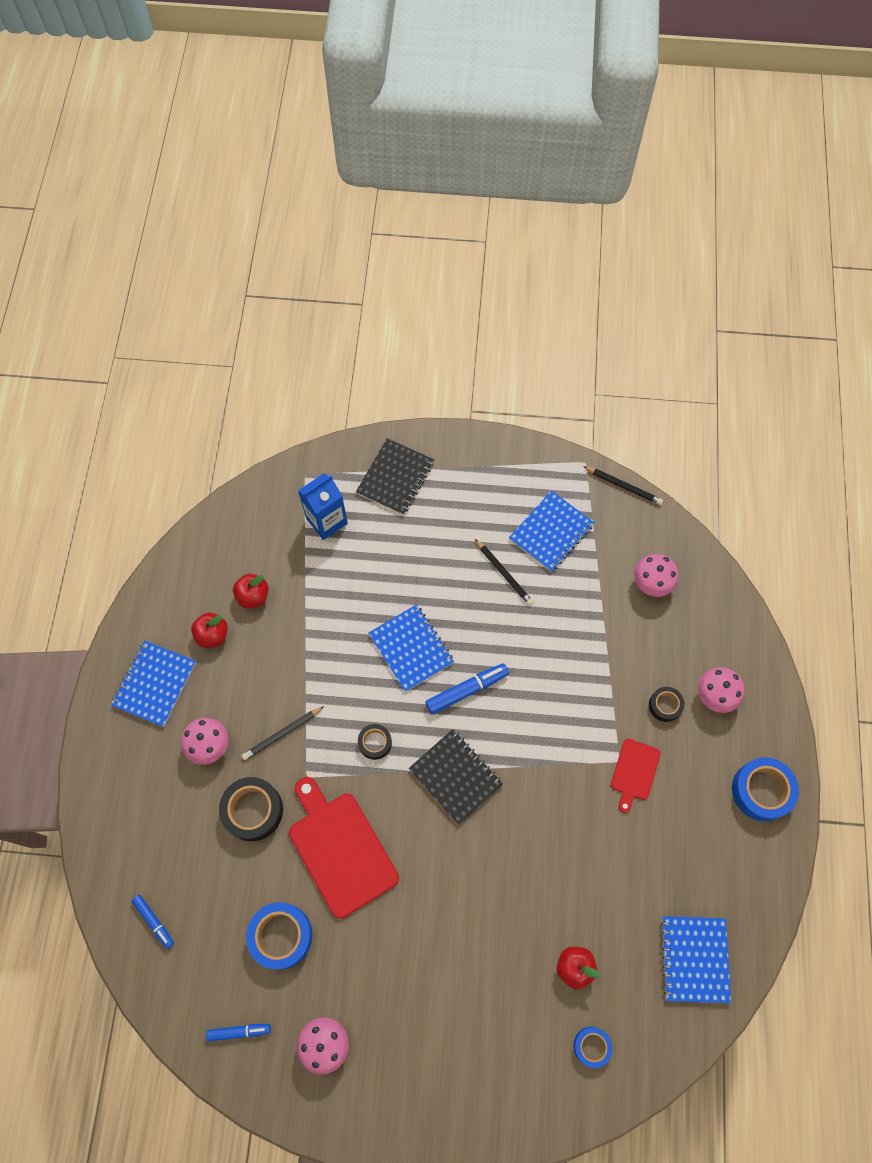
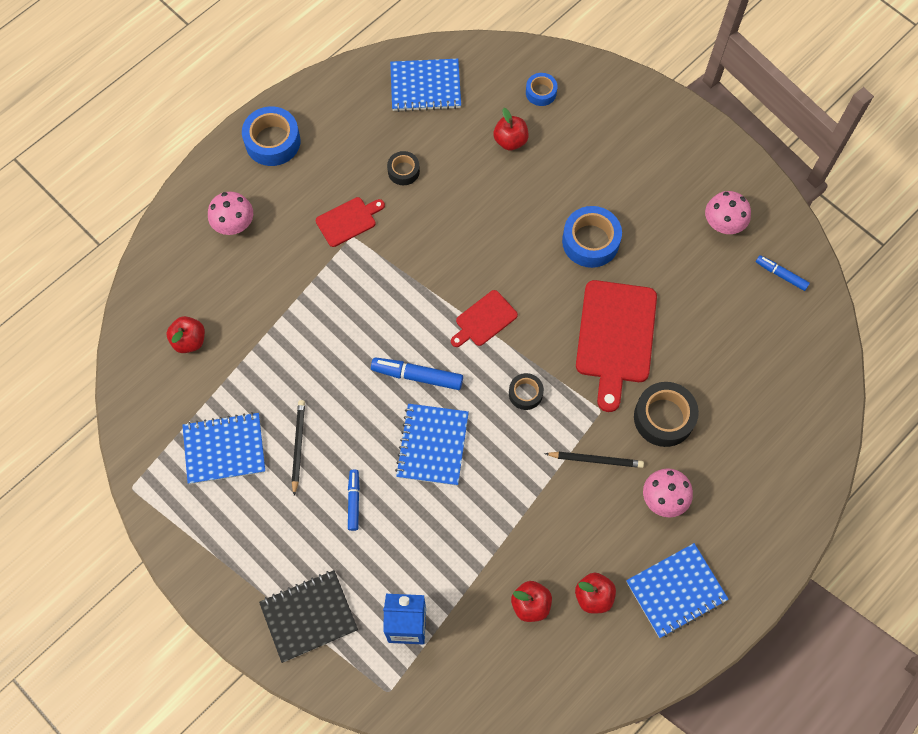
camera: 140 degrees left, 0 degrees up
blue marker [131,895,174,949] -> blue marker moved to [348,469,360,531]
blue tape [246,902,312,969] -> blue tape moved to [562,206,622,268]
black notebook [409,729,503,825] -> red cutting board [451,290,518,347]
black pencil [583,466,663,505] -> none
pink mushroom [634,554,678,597] -> red apple [167,316,205,353]
black tape [649,687,685,722] -> black tape moved to [387,151,420,185]
blue notebook [660,916,731,1003] -> blue notebook turned 45 degrees clockwise [390,59,461,112]

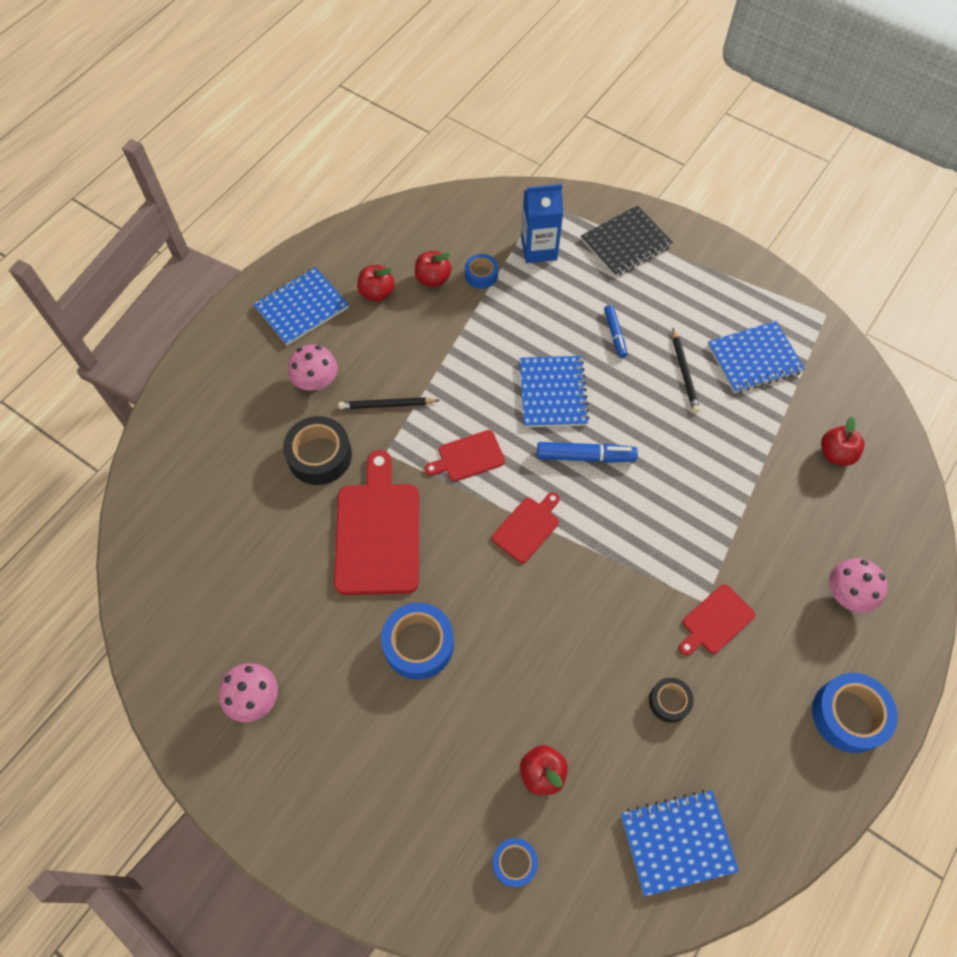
camera: 170 degrees right, 5 degrees down
black tape [509,373,544,410] -> red cutting board [425,430,505,482]
blue marker [756,255,810,291] -> none
none -> blue tape [465,254,498,289]

